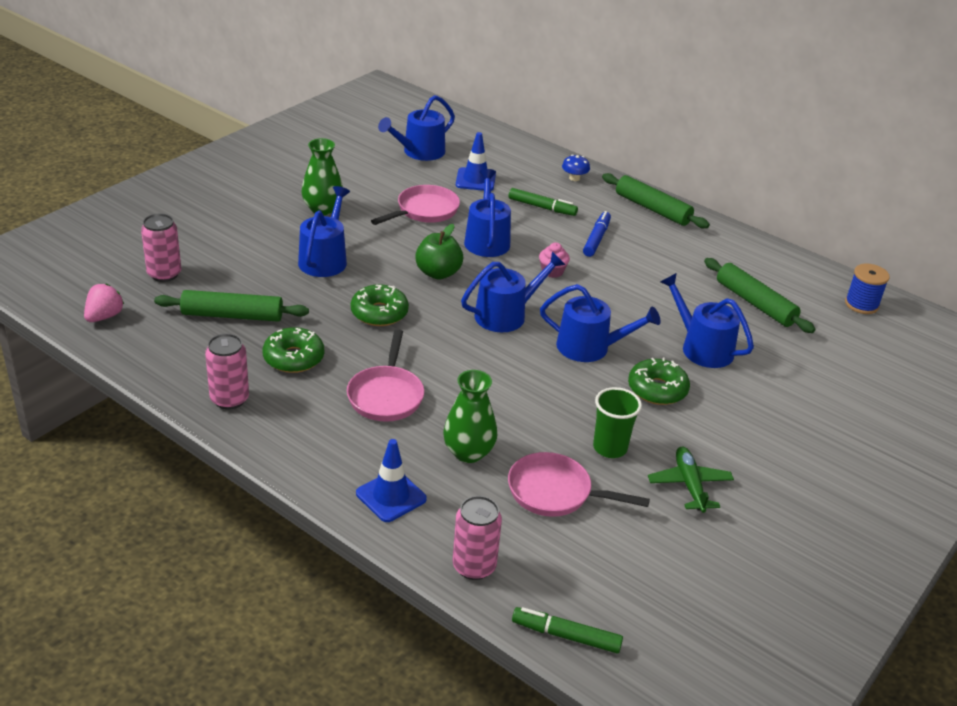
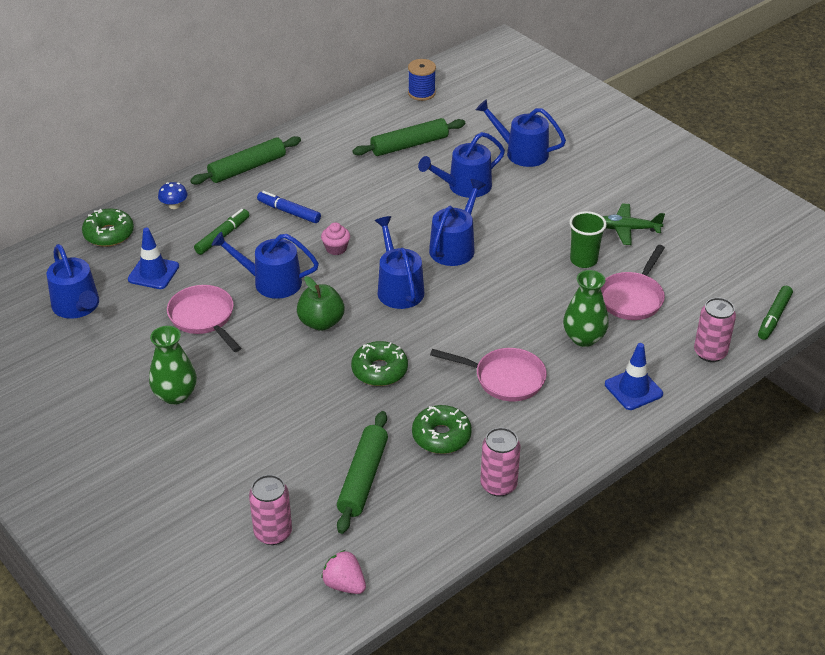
camera: 75 degrees left, 5 degrees up
blue watering can [298,186,350,277] -> blue watering can moved to [476,99,566,167]
green donut [628,358,690,405] -> green donut moved to [82,208,134,247]

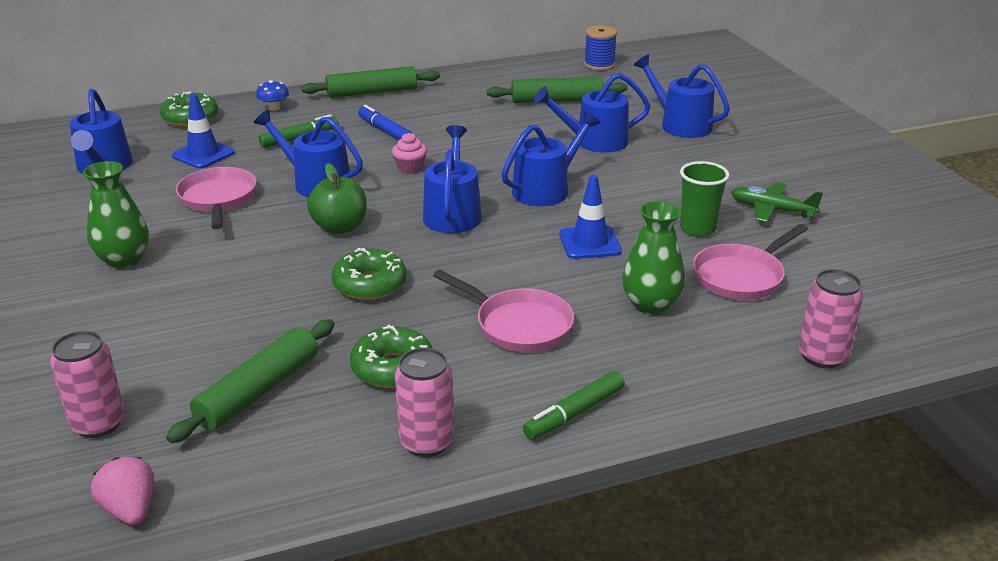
camera: 20 degrees right, 10 degrees down
blue traffic cone [605,343,663,410] -> blue traffic cone moved to [559,175,622,259]
green marker [758,286,793,340] -> green marker moved to [523,371,625,440]

